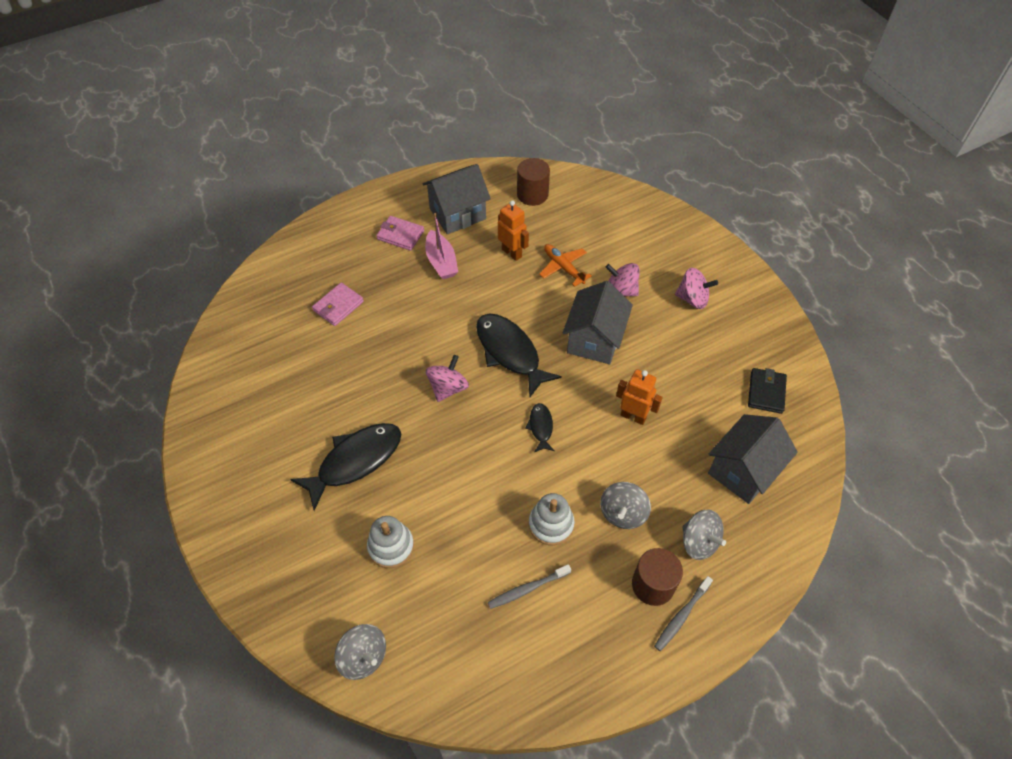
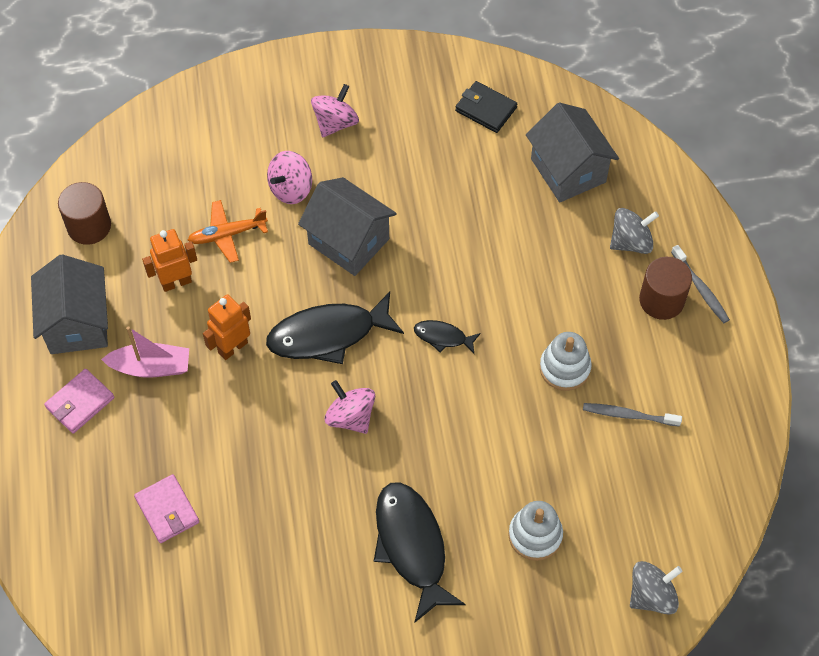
camera: 70 degrees left, 5 degrees up
grey toothbrush [488,564,571,609] -> grey toothbrush turned 105 degrees clockwise [583,403,682,427]
grey spinning top [600,482,651,529] -> none
orange robot [616,369,663,425] -> orange robot moved to [203,294,251,360]

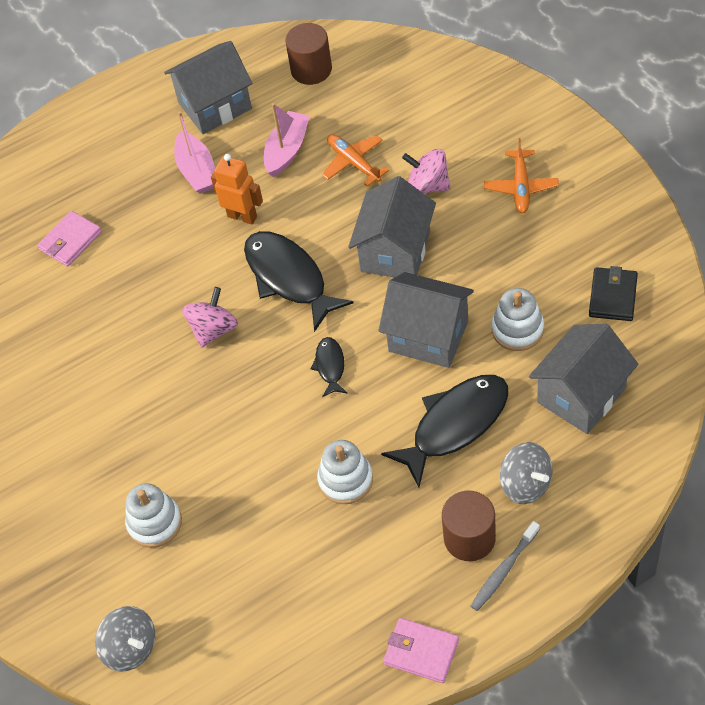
camera: 75 degrees right, 5 degrees down
pink wallet [44,369,114,433] -> pink wallet moved to [384,618,459,683]
orange robot [142,229,197,292] -> pink boat [264,103,310,177]
pink spinning top [311,84,359,137] -> orange plane [484,138,559,214]
black fish [374,482,466,623] -> black fish moved to [381,375,508,487]
grey toothbrush [583,403,682,427] -> none
none -> grey house [378,272,474,368]
none -> white stacking toy [491,288,544,351]

